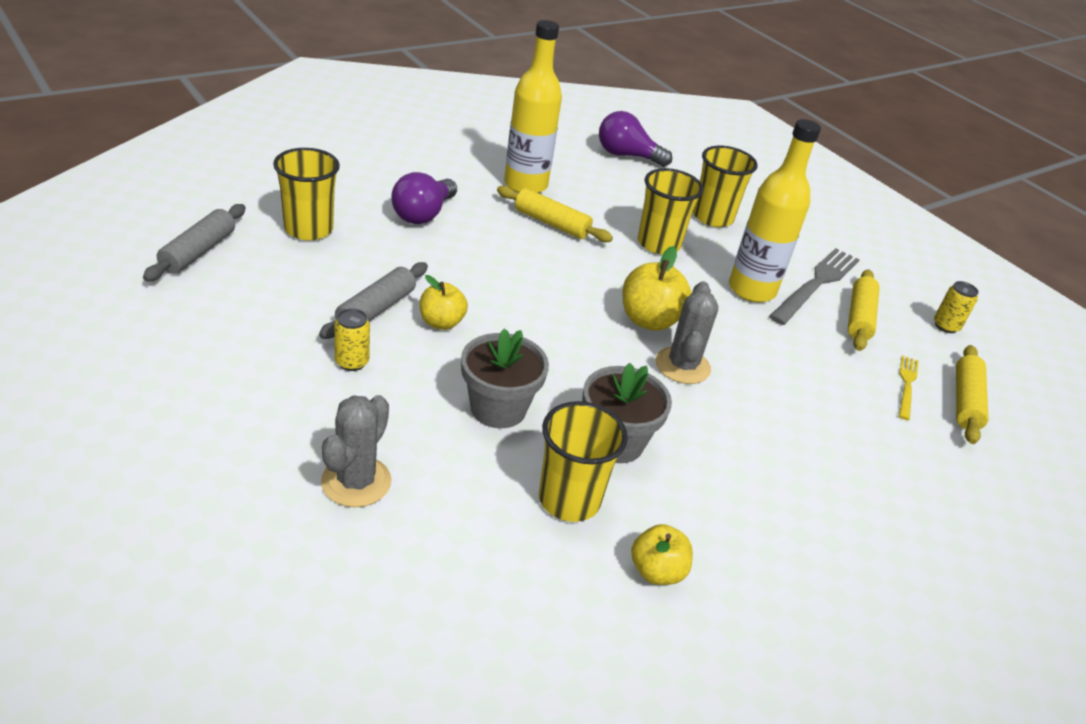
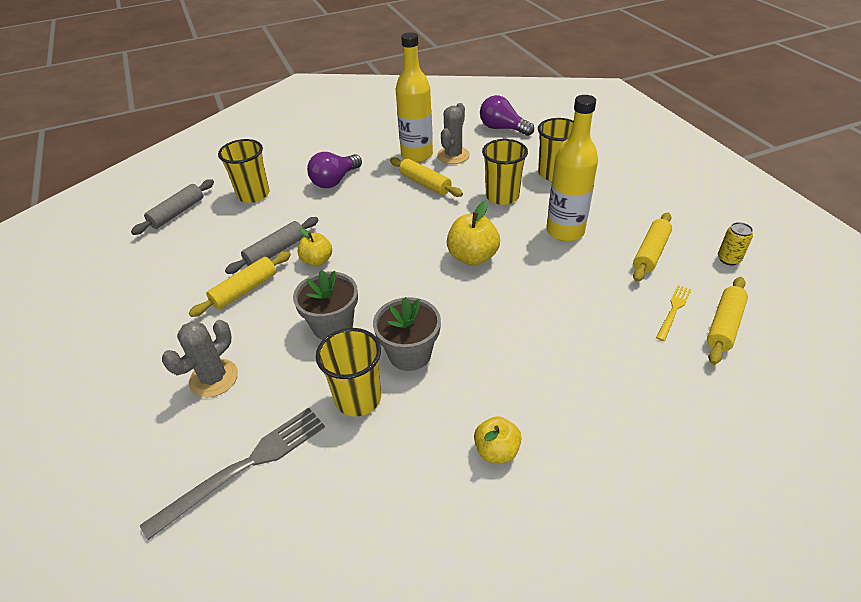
camera: 20 degrees right, 5 degrees up
yellow can [334,309,370,371] -> yellow rolling pin [189,251,291,317]
yellow apple [631,524,693,585] -> yellow apple moved to [474,416,522,463]
grey cactus [656,281,718,384] -> grey cactus moved to [437,103,470,164]
grey fork [769,248,860,325] -> grey fork moved to [140,407,325,540]

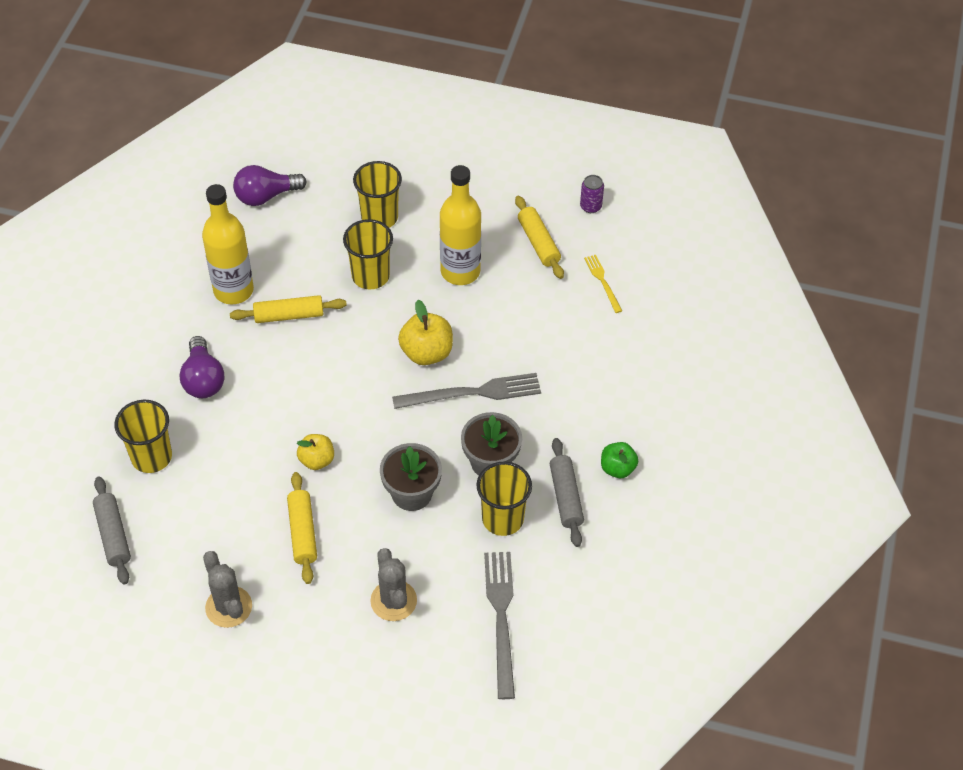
camera: 55 degrees left, 10 degrees up
grey rolling pin [225,217,318,274] -> grey rolling pin moved to [550,438,584,547]
grey cactus [437,103,470,164] -> grey cactus moved to [203,551,252,628]
yellow apple [474,416,522,463] -> green apple [601,442,638,478]
yellow rolling pin [707,277,748,365] -> none
yellow can [718,222,753,265] -> purple can [580,175,604,213]
none -> grey fork [392,373,541,409]

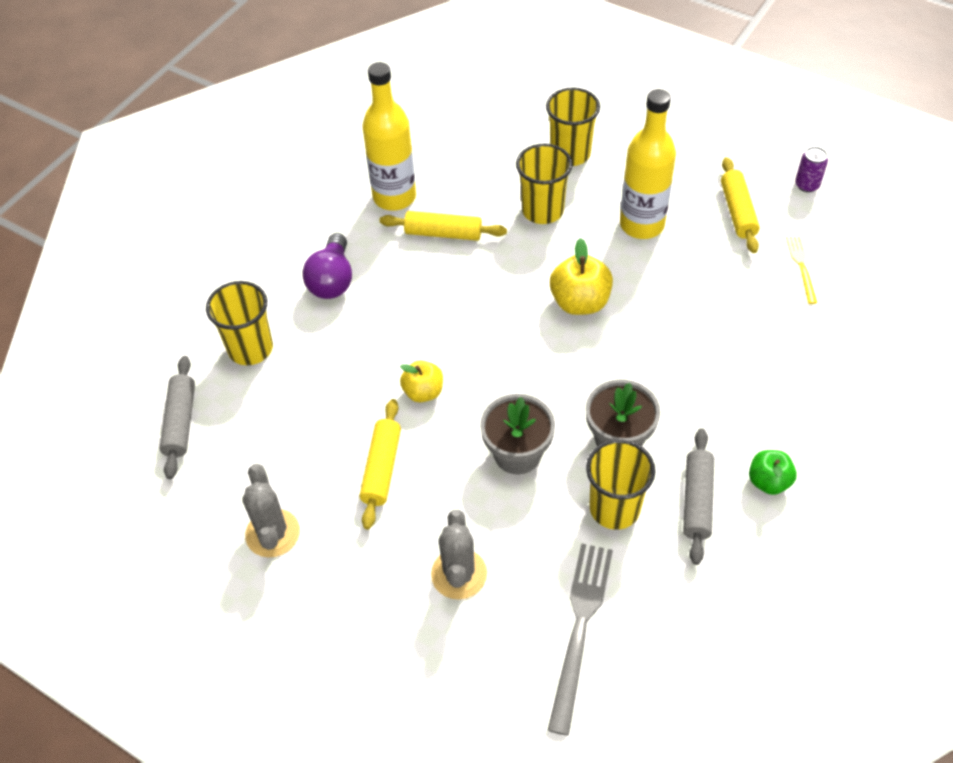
camera: 20 degrees right, 0 degrees up
purple light bulb [233,165,307,206] -> none
grey fork [392,373,541,409] -> none

